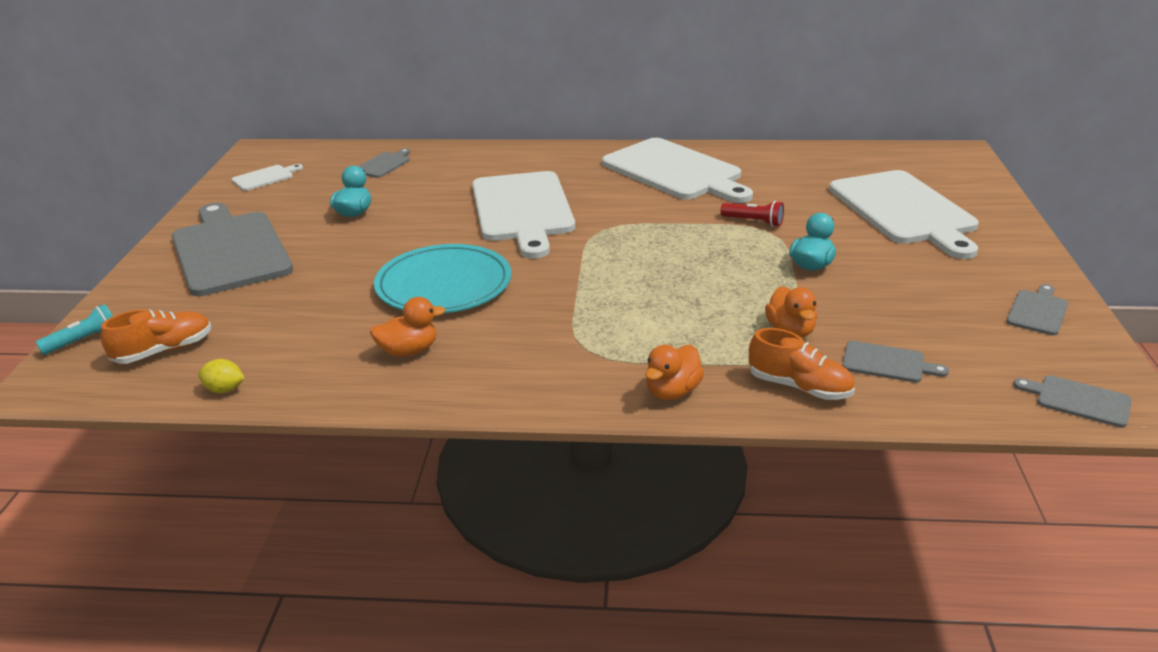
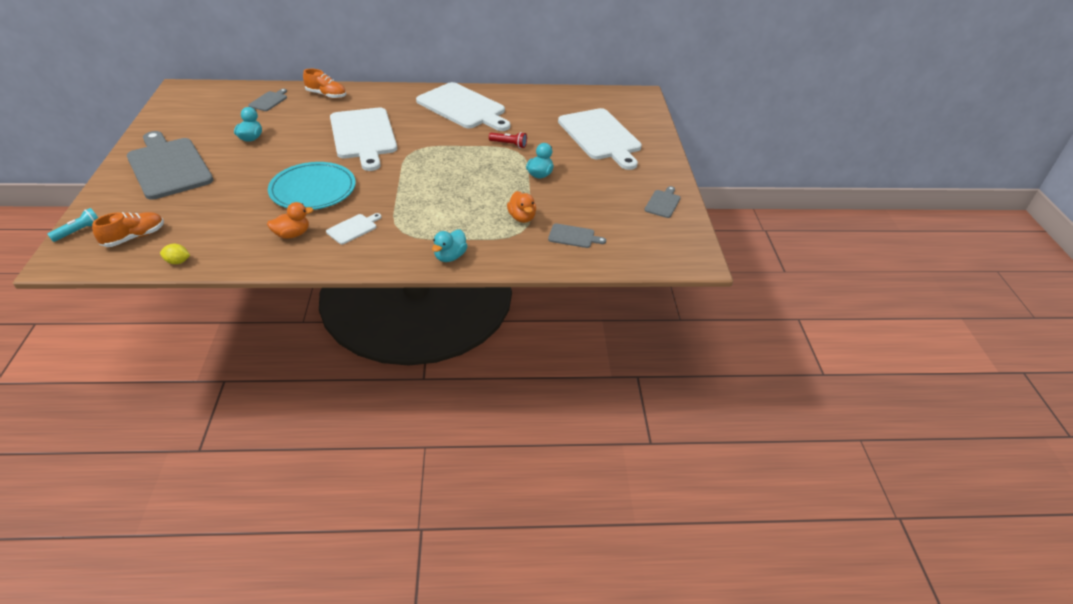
camera: 10 degrees left, 10 degrees up
white cutting board [232,164,303,191] -> white cutting board moved to [326,213,381,244]
orange duck [645,345,704,400] -> turquoise duck [432,229,467,262]
orange shoe [749,328,855,400] -> orange shoe moved to [303,69,346,99]
grey cutting board [1013,375,1132,428] -> none

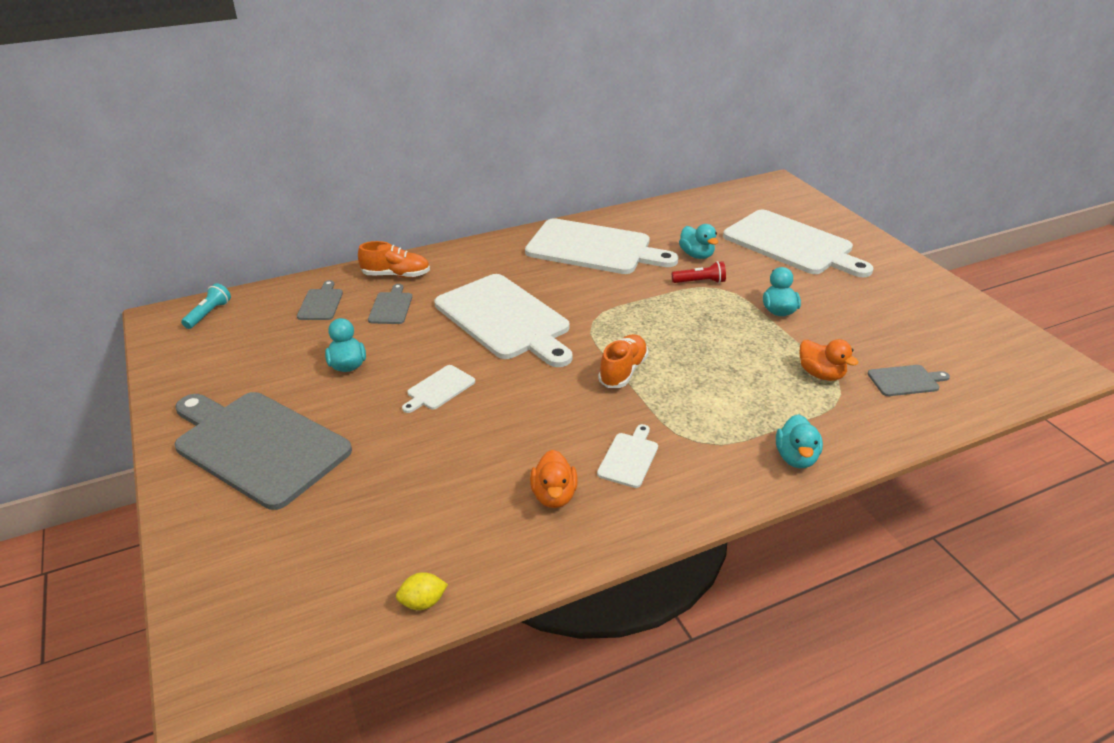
camera: 20 degrees left, 5 degrees down
turquoise flashlight [48,208,98,242] -> turquoise flashlight moved to [181,283,231,329]
orange shoe [92,212,164,247] -> orange shoe moved to [598,334,648,388]
orange duck [267,202,314,239] -> orange duck turned 135 degrees clockwise [530,450,578,508]
turquoise plate [268,162,356,210] -> none
grey cutting board [644,186,681,218] -> grey cutting board moved to [368,284,412,324]
none -> white cutting board [402,365,475,413]
none -> turquoise duck [679,224,718,259]

